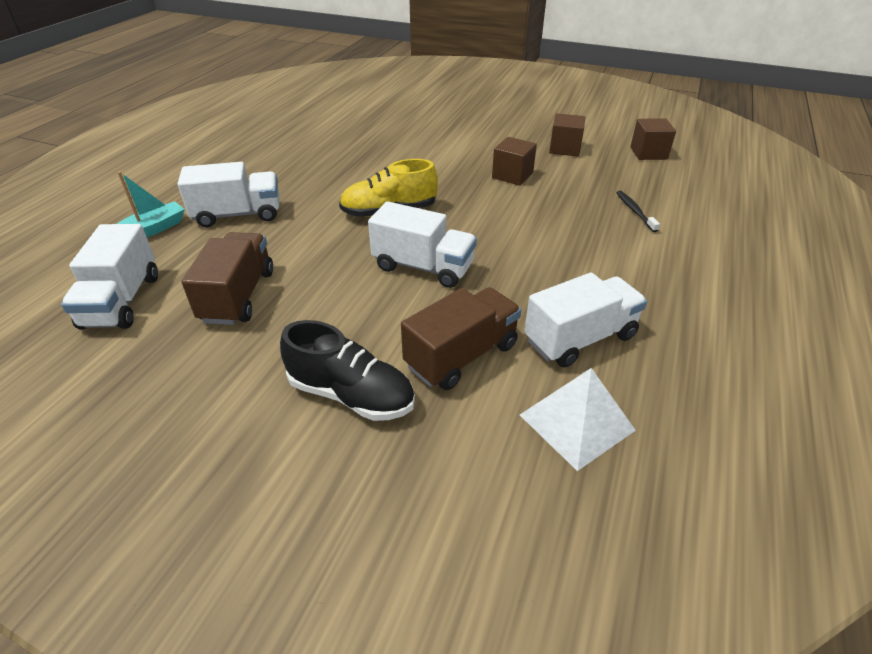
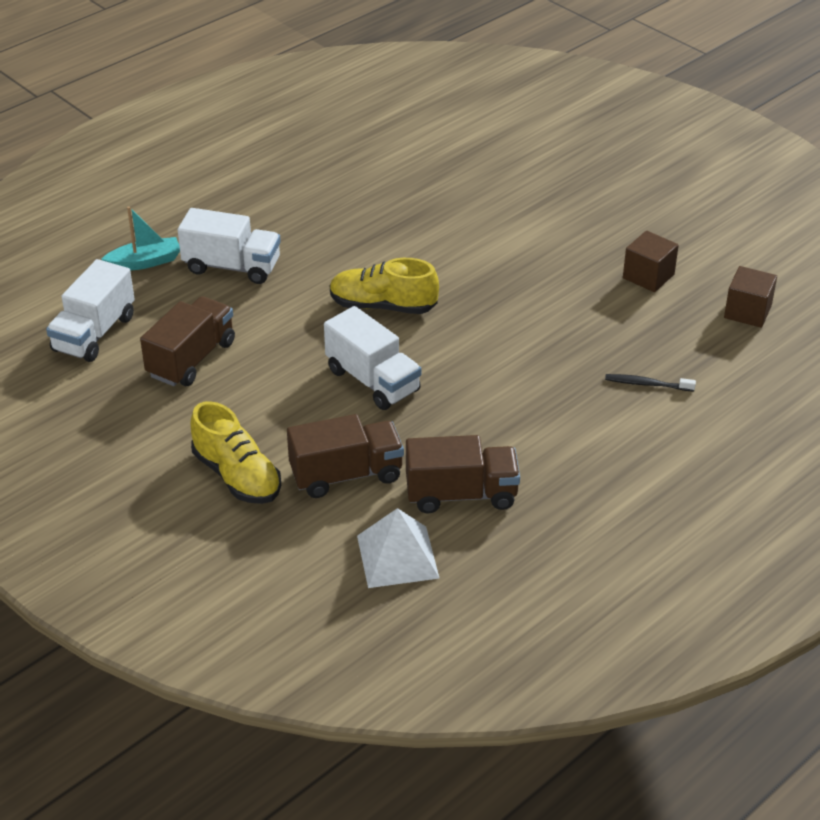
camera: 25 degrees right, 0 degrees up
black shoe [280,320,415,421] -> yellow shoe [191,401,281,504]
brown cube [492,137,537,186] -> none
white truck [524,272,647,368] -> brown truck [406,435,520,514]
black toothbrush [616,191,660,232] -> black toothbrush turned 90 degrees counterclockwise [605,374,696,392]

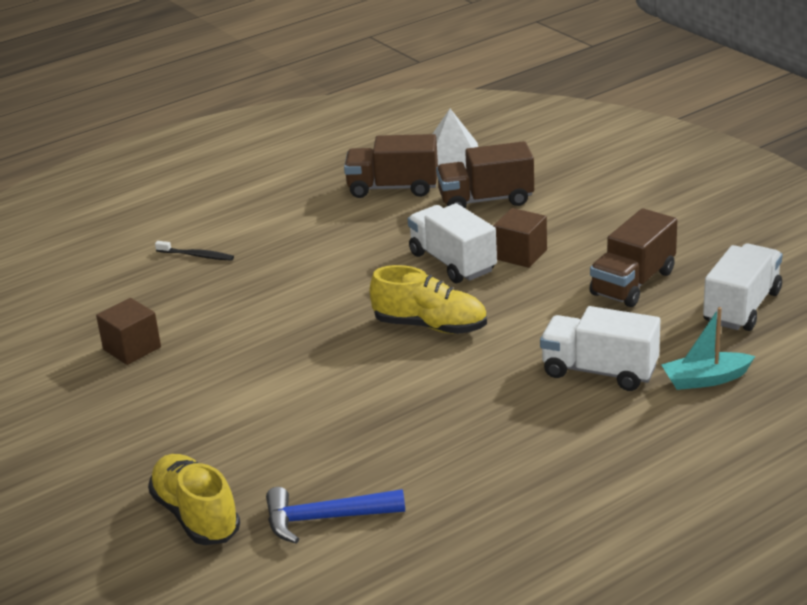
camera: 170 degrees left, 10 degrees down
yellow shoe [191,401,281,504] -> yellow shoe moved to [148,454,240,545]
brown cube [724,266,777,328] -> brown cube moved to [493,208,547,268]
none -> blue hammer [266,487,405,544]

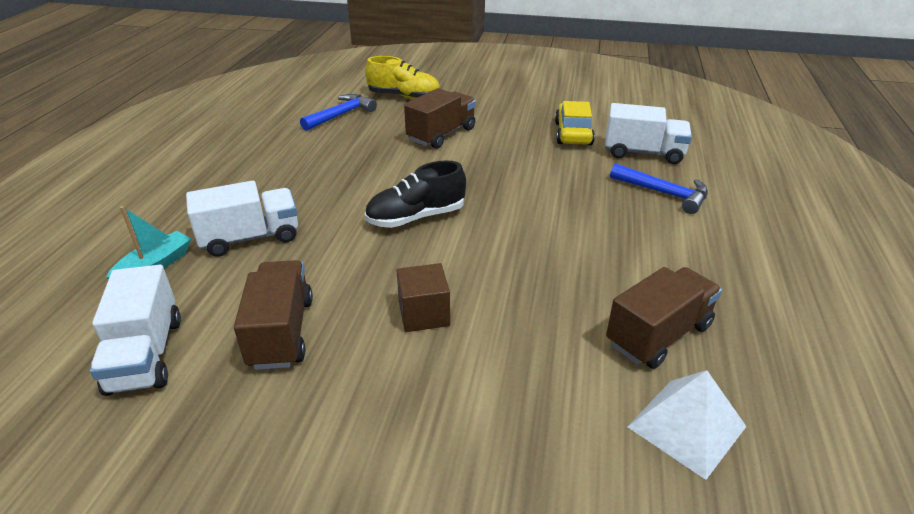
camera: 135 degrees right, 5 degrees up
brown cube [96,298,161,365] -> yellow car [555,101,595,146]
black toothbrush [155,241,234,261] -> blue hammer [610,163,708,214]
yellow shoe [370,265,487,334] -> black shoe [365,160,466,228]
white truck [408,203,497,283] -> white truck moved to [605,103,692,164]
brown truck [436,141,534,208] -> brown truck moved to [404,88,476,149]

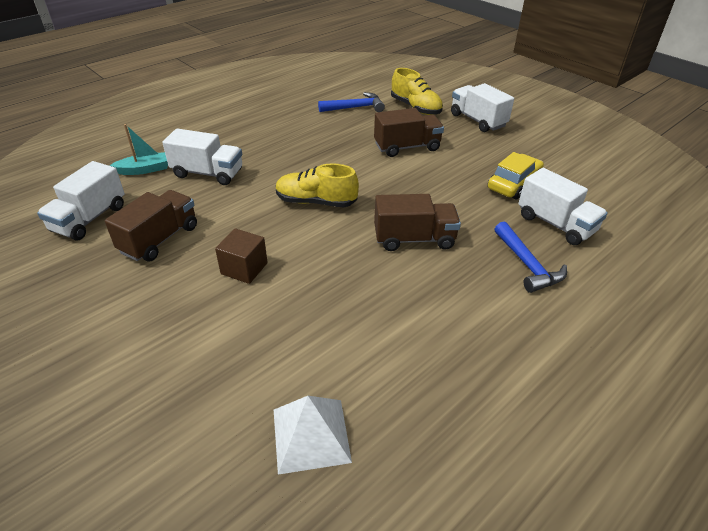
camera: 35 degrees right, 5 degrees up
black shoe [365,160,466,228] -> yellow shoe [276,163,359,207]
brown truck [606,267,722,369] -> brown truck moved to [374,194,461,251]
none -> white truck [451,83,514,132]

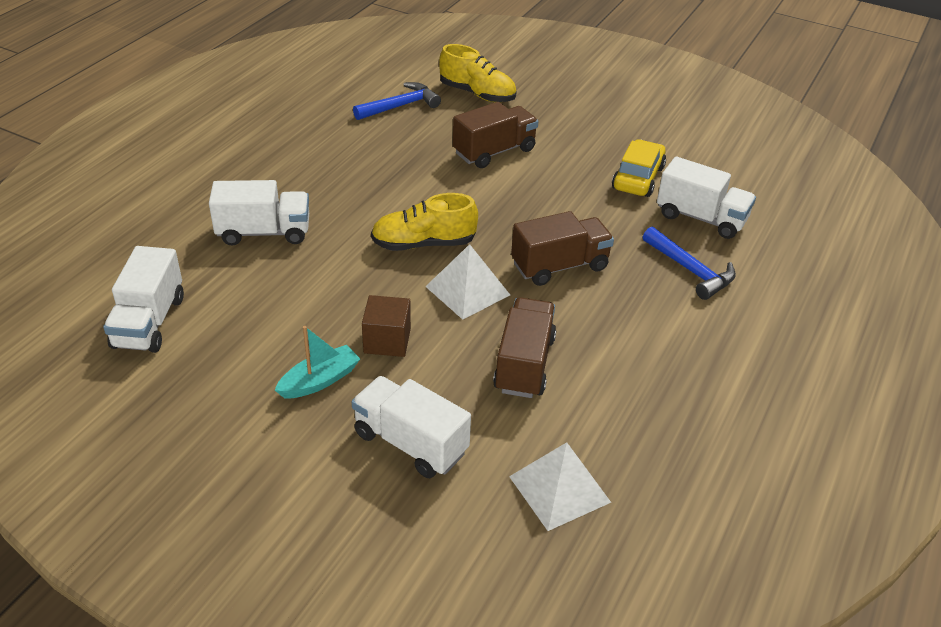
camera: 20 degrees left, 0 degrees up
brown truck [105,190,197,261] -> brown truck moved to [493,297,556,398]
turquoise boat [109,124,168,175] -> turquoise boat moved to [275,326,360,399]
white truck [451,83,514,132] -> white truck moved to [352,376,471,478]
none -> white pyramid [425,244,510,320]

